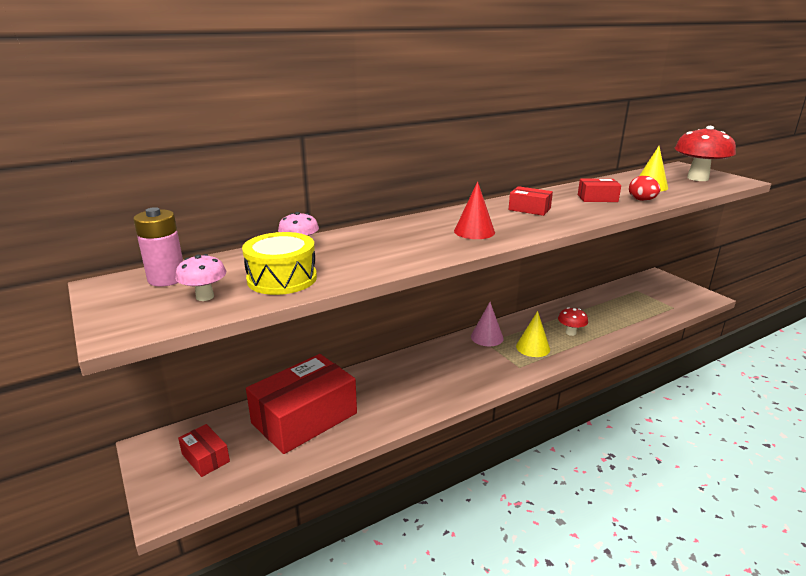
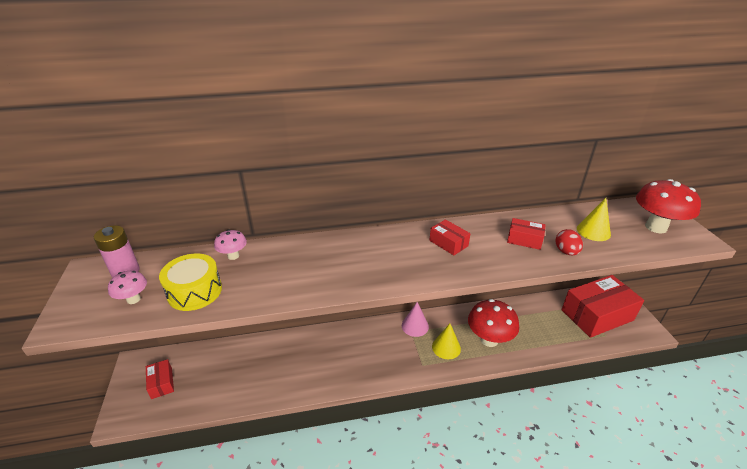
camera: 20 degrees right, 10 degrees up
red box [246,354,357,454] -> red box moved to [561,275,644,338]
red cone [454,181,495,239] -> none
red mushroom [558,307,588,336] -> red mushroom [468,299,519,347], size x1.91

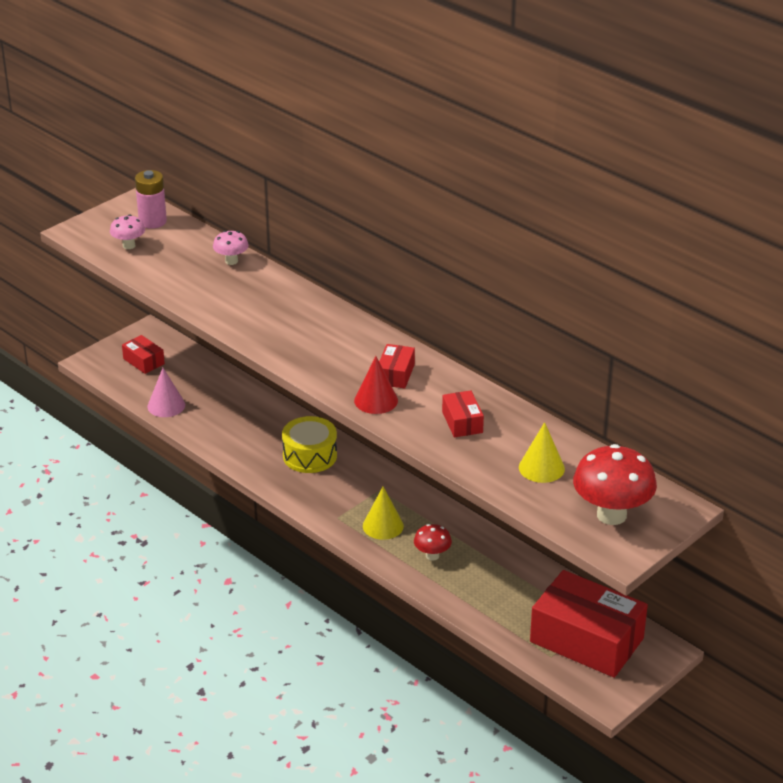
camera: 55 degrees right, 0 degrees up
red box [146,359,174,399] -> red box turned 75 degrees counterclockwise [122,335,165,374]
yellow drum [159,254,222,311] -> yellow drum moved to [282,416,337,473]
pink cone [402,302,429,337] -> pink cone moved to [147,368,185,417]
red mushroom [468,299,519,347] -> red mushroom [414,524,452,561], size x0.52
red egg [555,229,583,255] -> none
none -> red cone [354,356,398,414]

